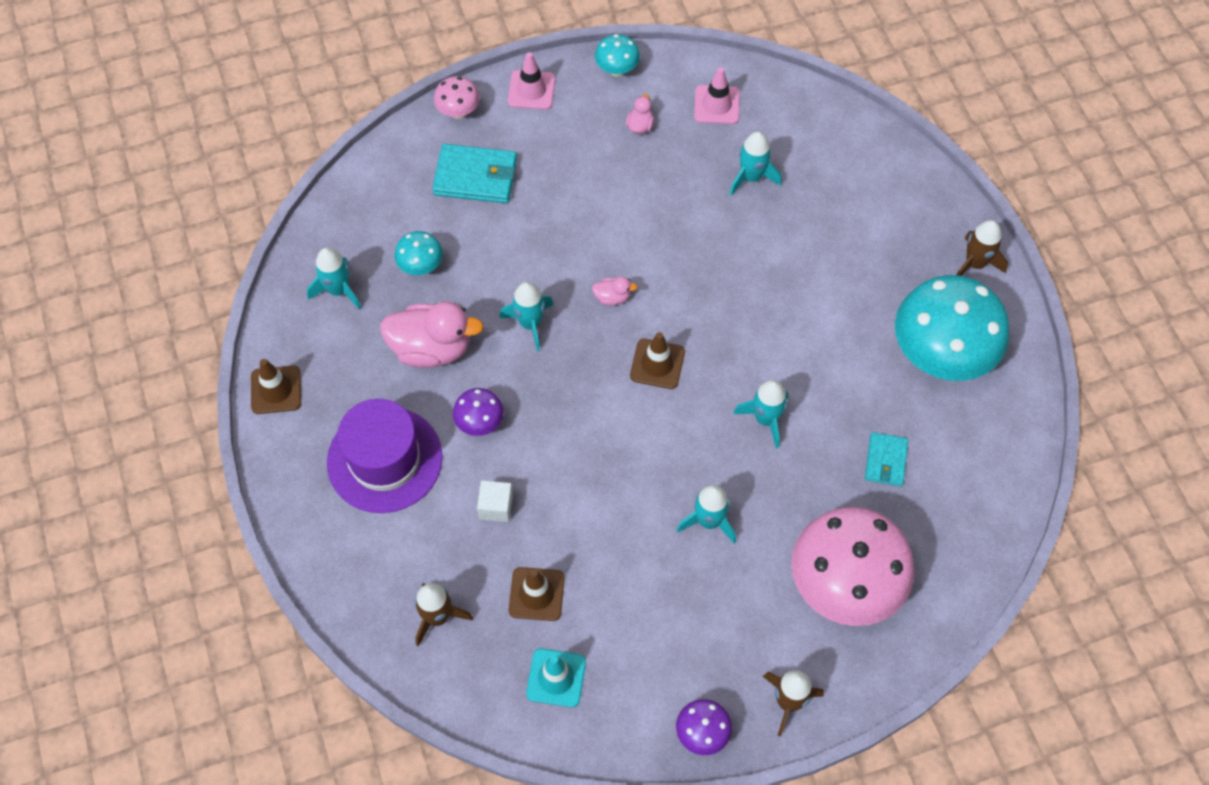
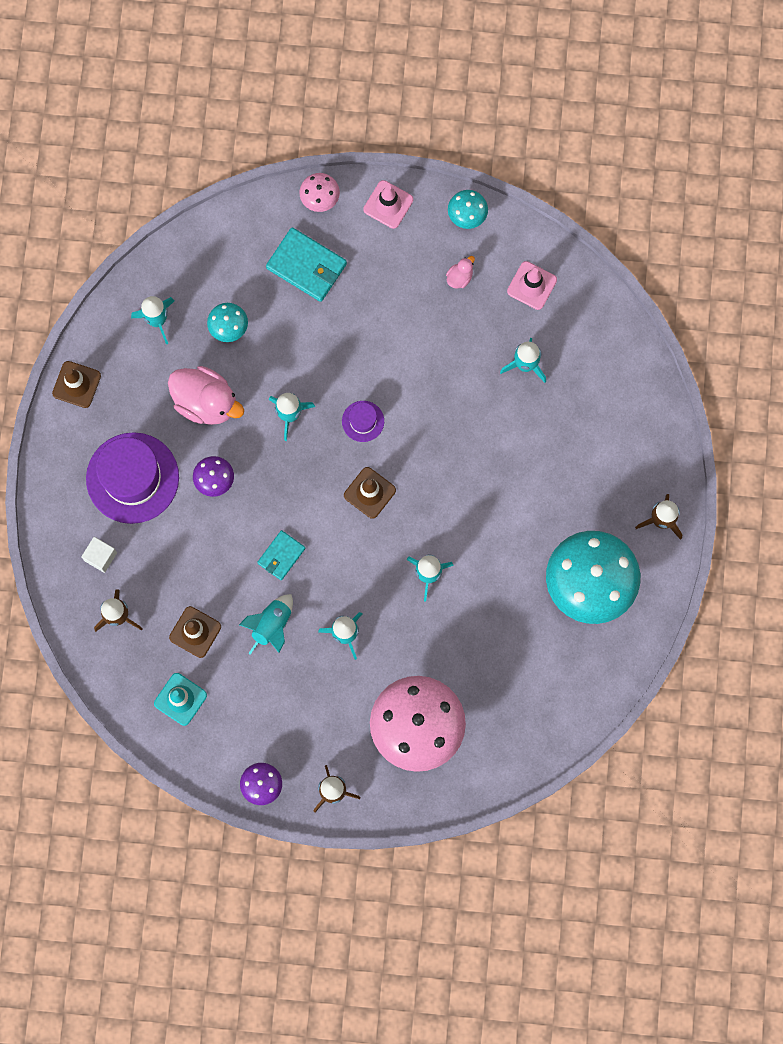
camera: 25 degrees right, 15 degrees up
white cube [477,481,513,522] -> white cube moved to [81,537,117,573]
pink duck [592,276,637,306] -> purple hat [342,401,384,442]
turquoise wallet [865,432,908,486] -> turquoise wallet moved to [257,530,305,580]
none -> turquoise rocket [239,594,293,655]

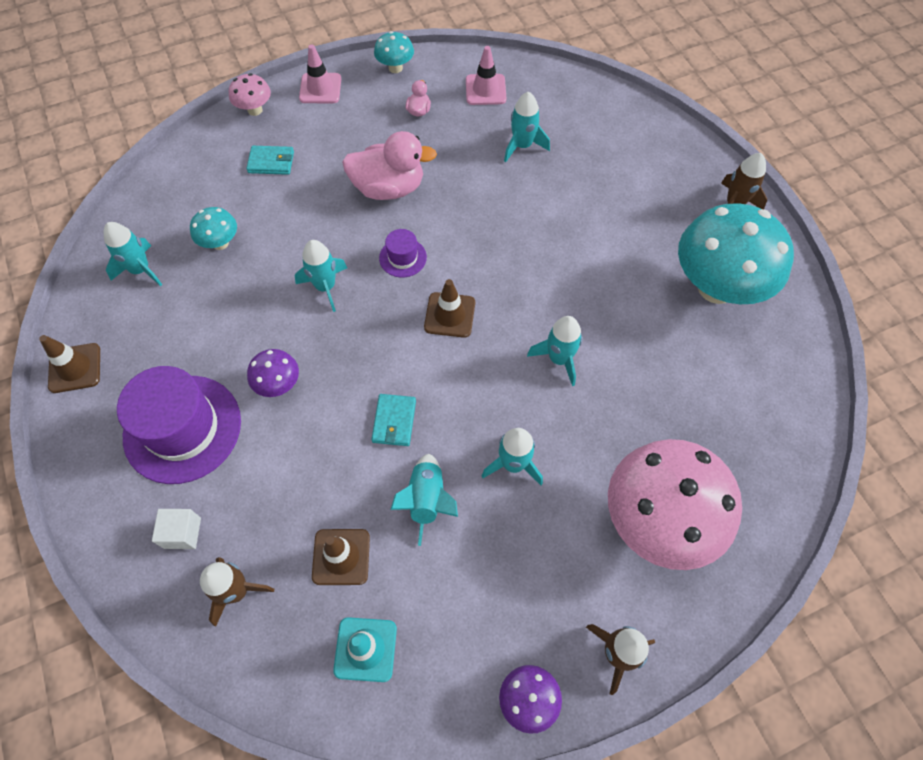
camera: 30 degrees left, 15 degrees down
pink duck [168,366,244,425] -> pink duck moved to [342,131,437,200]
turquoise wallet [266,227,347,302] -> turquoise wallet [246,146,294,175], size x0.61

